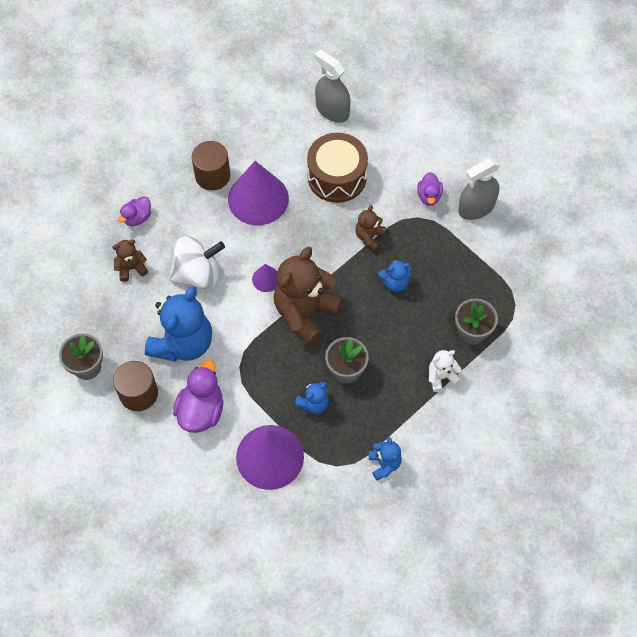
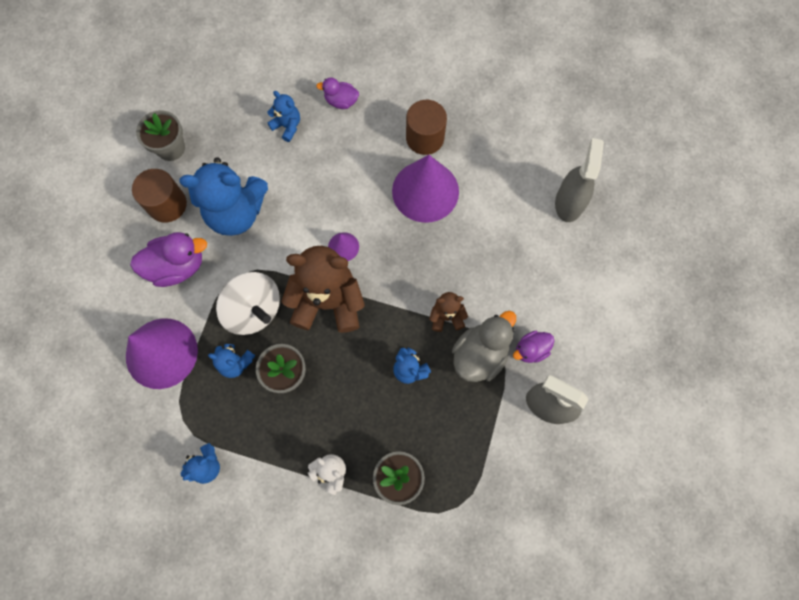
camera: 60 degrees right, 10 degrees up
brown teddy bear [112,239,148,282] -> blue teddy bear [267,91,300,142]
white spinning top [169,236,225,289] -> white spinning top moved to [216,272,280,335]
brown drum [307,133,368,203] -> none
none -> grey duck [452,311,516,382]

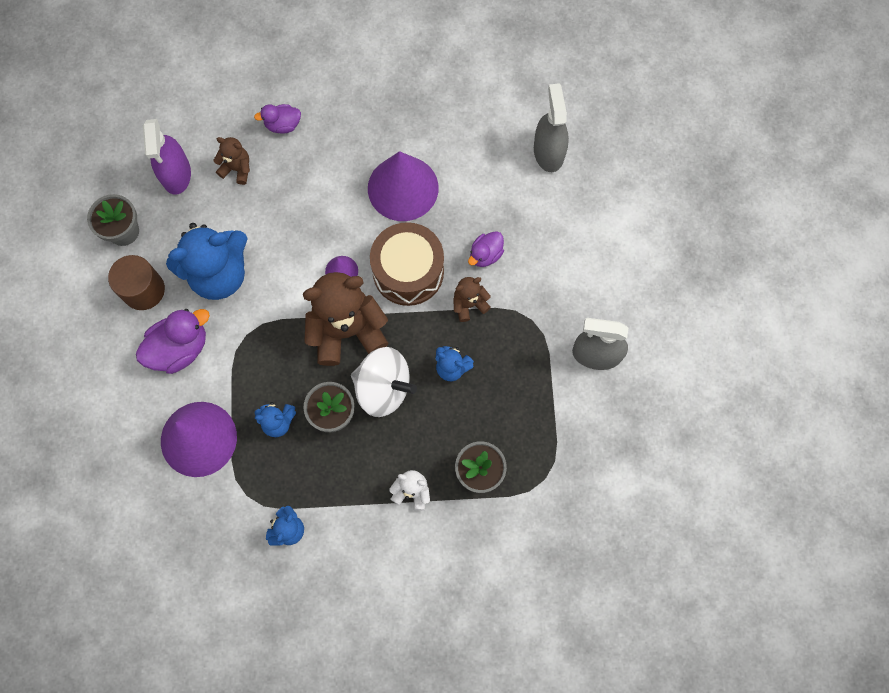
camera: 20 degrees left, 0 degrees up
white spinning top [216,272,280,335] -> white spinning top moved to [351,347,417,417]
blue teddy bear [267,91,300,142] -> brown teddy bear [213,137,250,185]
brown cylinder [406,100,447,155] -> none
grey duck [452,311,516,382] -> none
purple duck [513,331,554,363] -> purple duck moved to [468,231,504,267]
none -> purple spray bottle [143,119,191,195]
none -> brown drum [370,222,444,306]

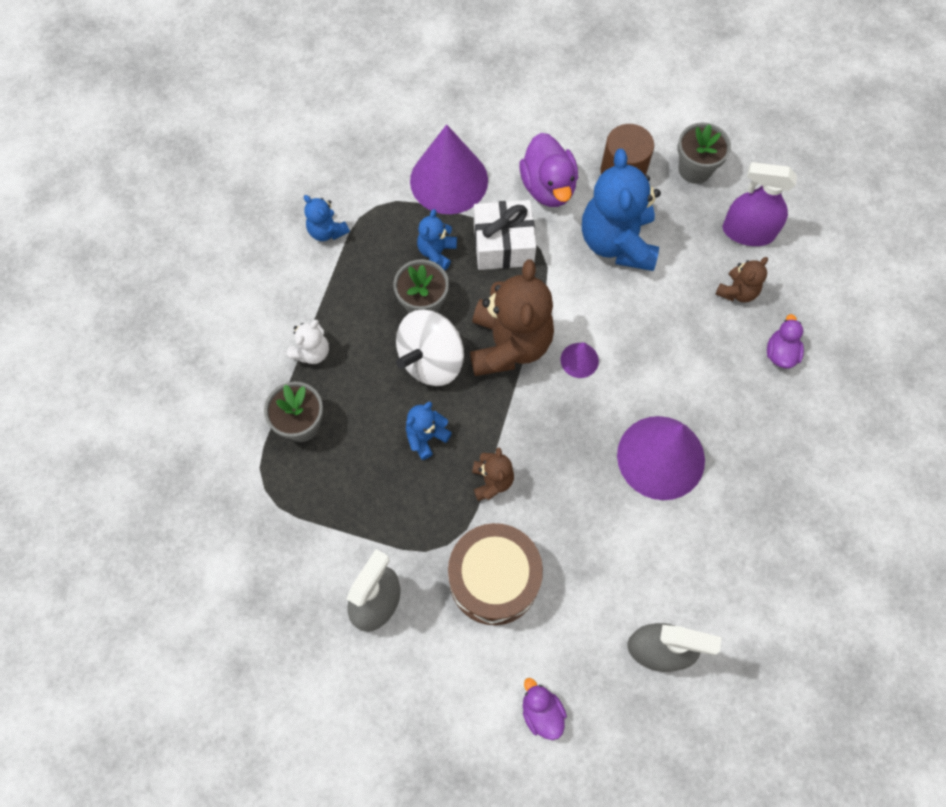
camera: 110 degrees right, 5 degrees down
brown drum [370,222,444,306] -> brown drum moved to [448,523,543,625]
purple duck [468,231,504,267] -> purple duck moved to [523,678,567,740]
none -> white gift [474,200,536,270]

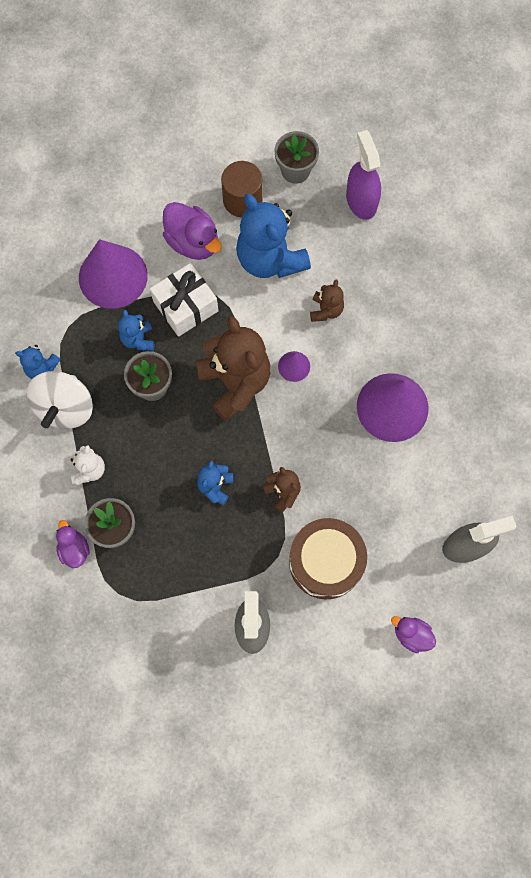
camera: 30 degrees left, 5 degrees up
white spinning top [396,310,464,386] -> white spinning top moved to [27,371,93,429]
brown teddy bear [716,257,768,302] -> brown teddy bear moved to [310,279,344,322]
purple spray bottle [723,162,797,246] -> purple spray bottle turned 90 degrees clockwise [346,130,381,220]
purple duck [767,314,804,369] -> purple duck moved to [56,520,90,568]

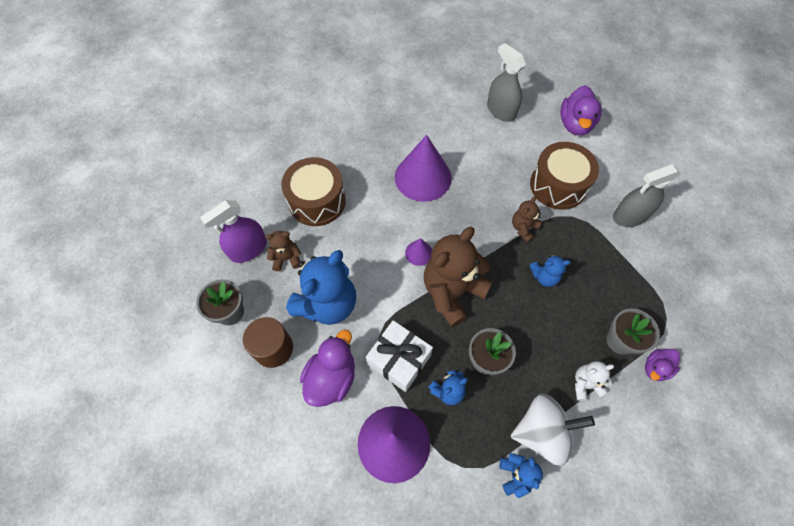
camera: 110 degrees left, 10 degrees down
brown teddy bear [310,279,344,322] -> brown teddy bear moved to [265,231,301,271]
purple duck [391,616,436,653] -> purple duck [561,85,602,135], size x1.70
none -> brown drum [281,157,346,226]

